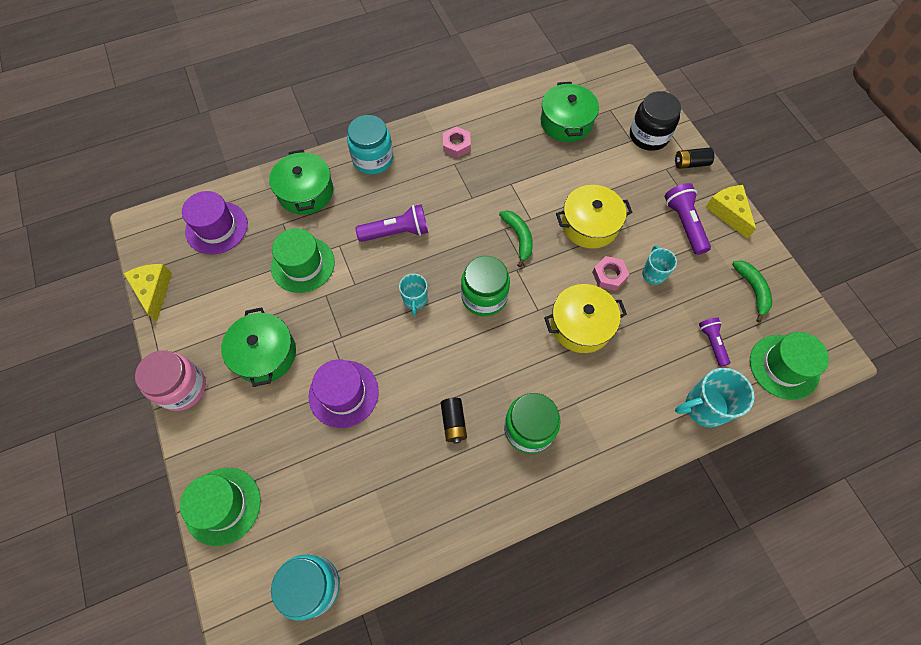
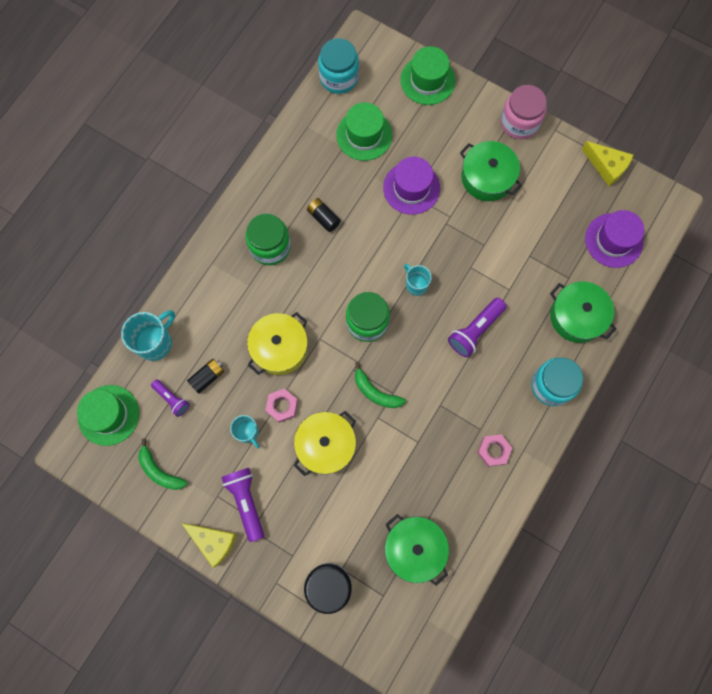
camera: 145 degrees right, 10 degrees up
green hat [271,228,335,293] -> green hat moved to [336,102,392,161]
purple flashlight [665,183,711,255] -> purple flashlight turned 150 degrees counterclockwise [221,468,264,542]
black battery [675,148,714,169] -> black battery moved to [187,359,224,394]

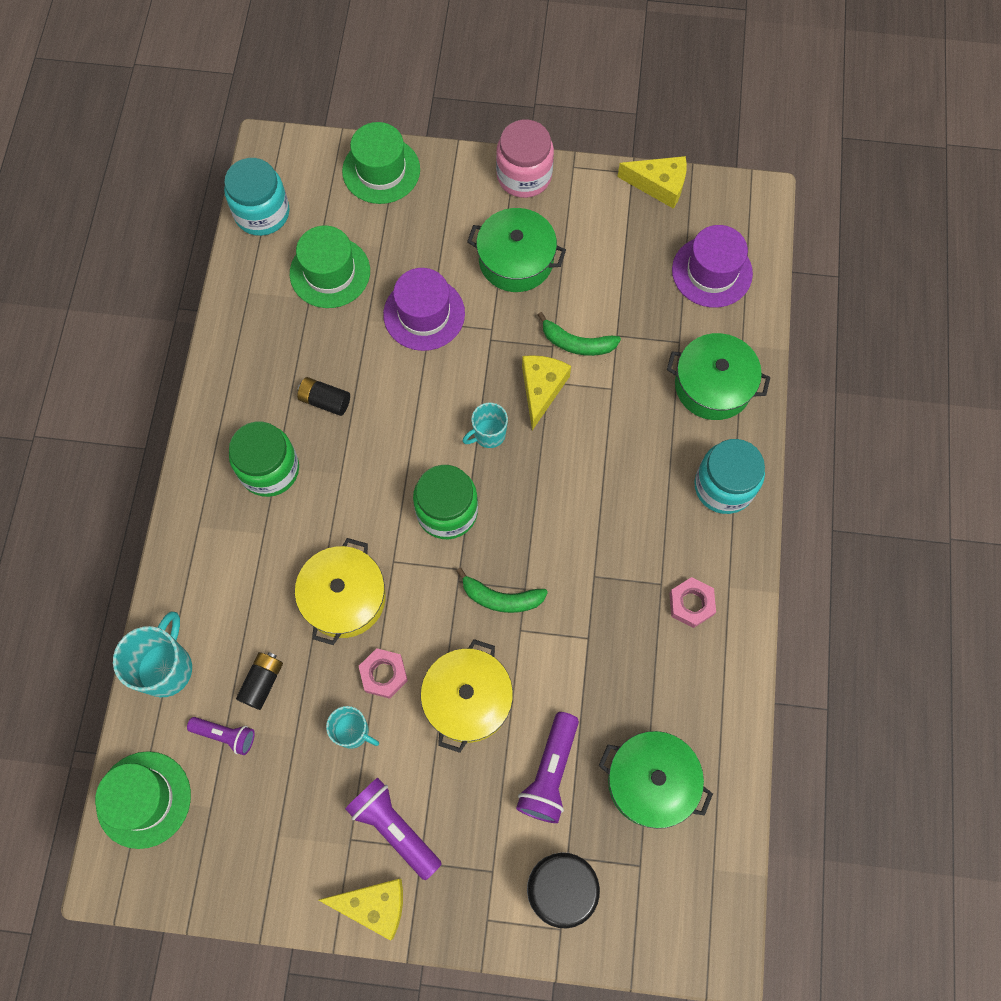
camera: 25 degrees left, 5 degrees down
green banana [138,439,187,490] -> green banana moved to [538,312,621,356]
turquoise mug [404,264,432,296] -> turquoise mug turned 60 degrees counterclockwise [463,403,508,448]
purple flashlight [448,298,507,357] -> purple flashlight moved to [516,712,579,823]
none -> yellow cheese [522,355,571,430]

